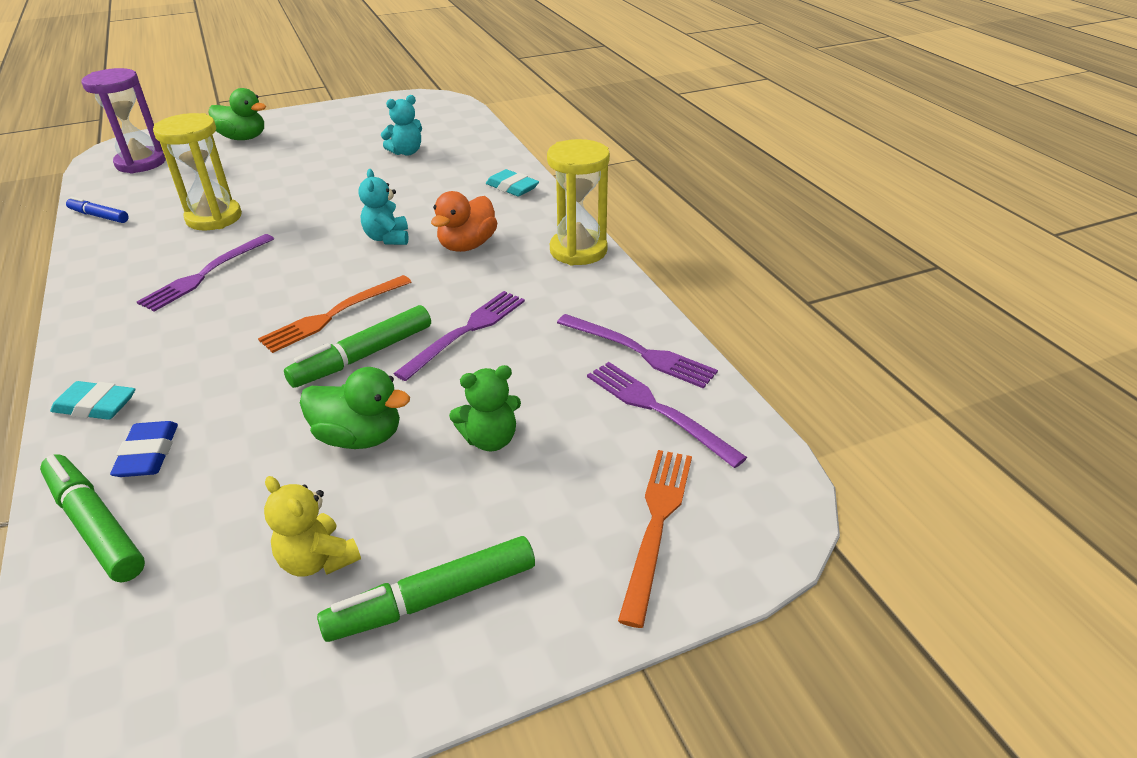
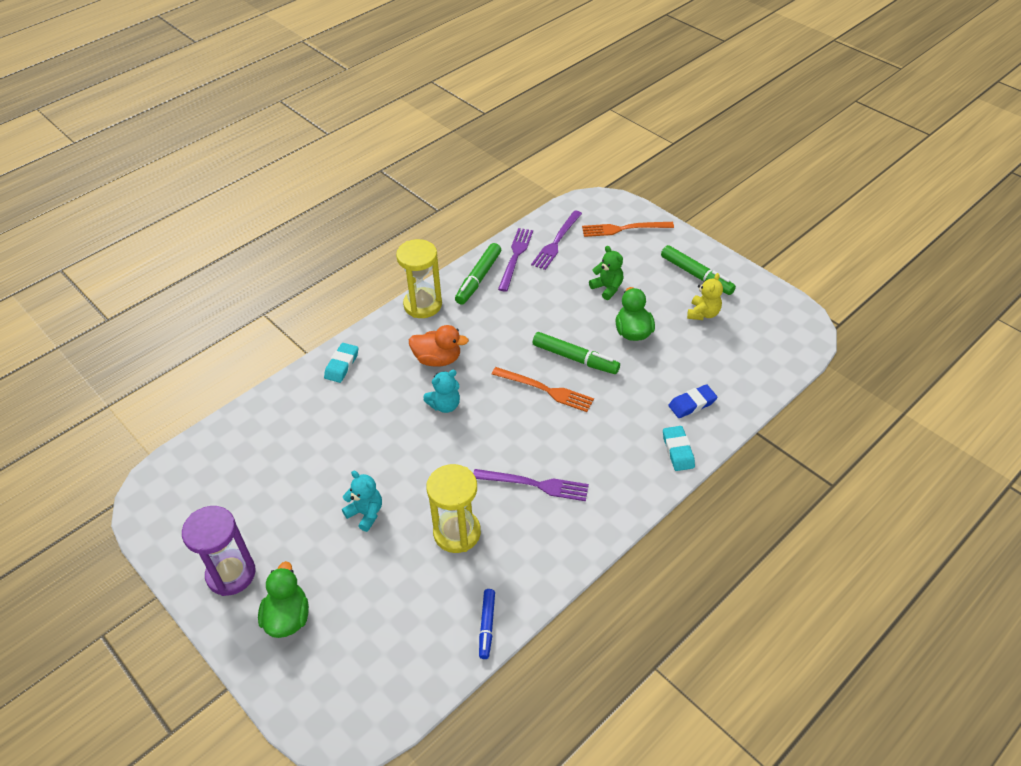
camera: 110 degrees left, 10 degrees up
green marker [40,454,145,582] -> green marker moved to [455,243,501,305]
purple hourglass [82,68,166,174] -> purple hourglass moved to [182,506,256,596]
turquoise teddy bear [381,95,422,156] -> turquoise teddy bear moved to [342,471,382,532]
purple fork [393,291,525,381] -> none

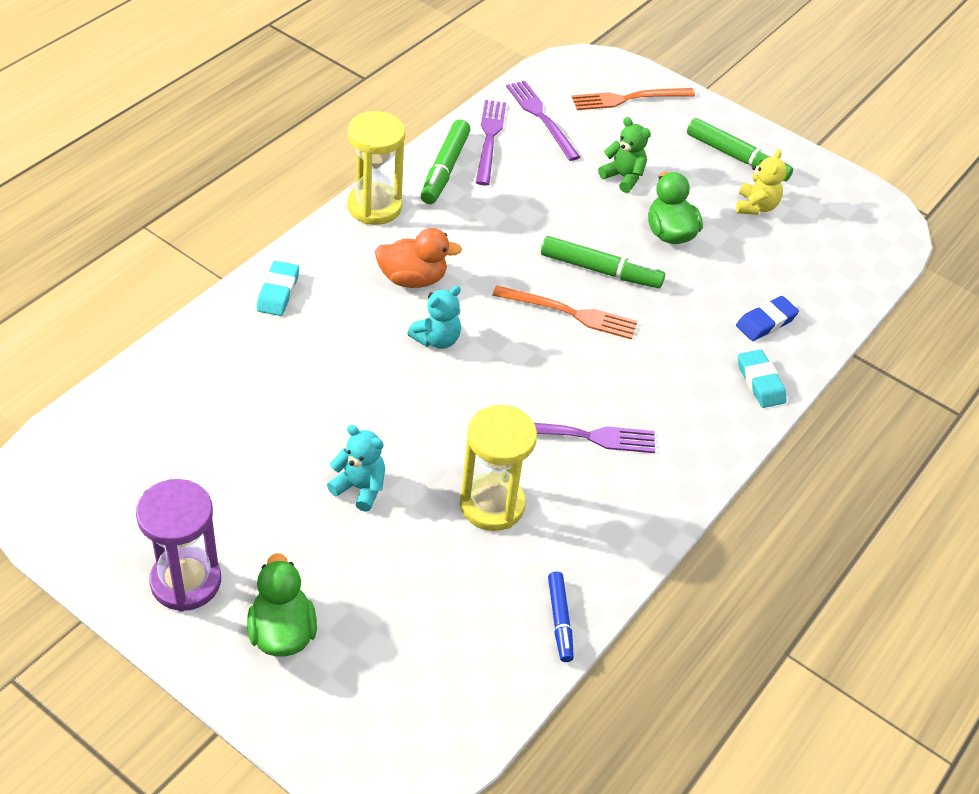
camera: 15 degrees left, 0 degrees up
purple fork [531,210,582,270] -> purple fork turned 135 degrees clockwise [506,81,580,161]

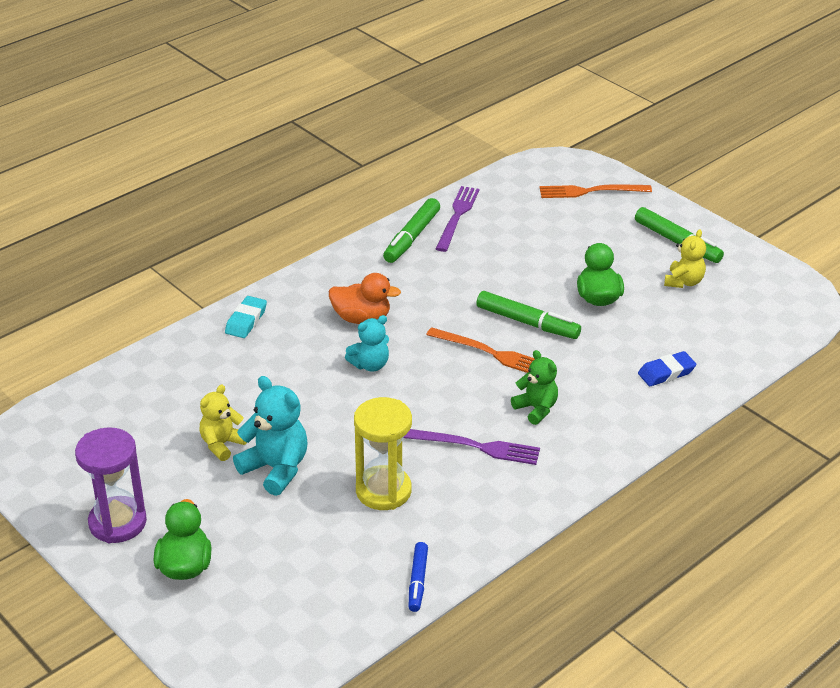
camera: 15 degrees right, 10 degrees down
turquoise teddy bear [327,425,385,512] -> turquoise teddy bear [233,376,308,496], size x1.53
yellow hourglass [348,111,405,225] -> none
purple fork [506,81,580,161] -> none
green teddy bear [598,117,651,193] -> green teddy bear moved to [511,350,558,425]
turquoise eraser [738,349,787,408] -> none
none -> yellow teddy bear [200,385,247,461]

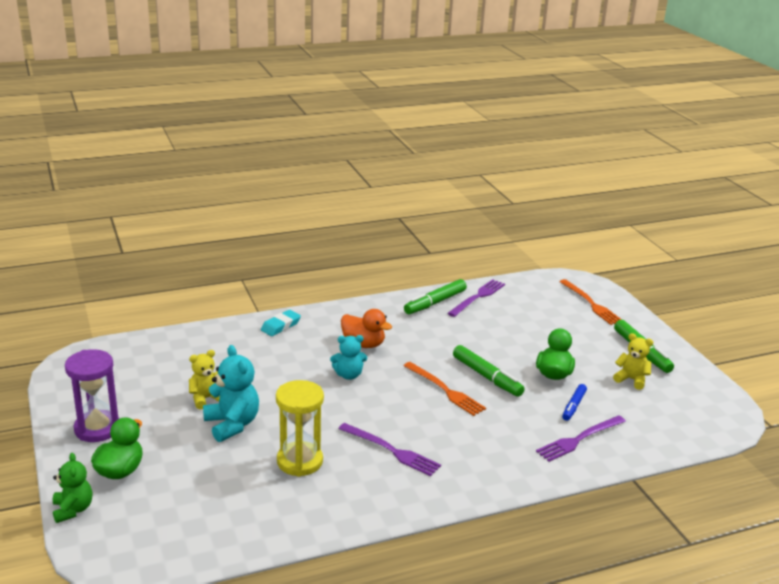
camera: 20 degrees right, 10 degrees down
blue marker [409,542,428,612] -> blue marker moved to [562,384,587,421]
green teddy bear [511,350,558,425] -> green teddy bear moved to [53,453,92,523]
orange fork [539,184,652,198] -> orange fork turned 135 degrees counterclockwise [559,279,622,325]
blue eraser [638,351,696,386] -> purple fork [536,415,626,462]
yellow teddy bear [664,229,706,288] -> yellow teddy bear turned 105 degrees counterclockwise [613,333,653,390]

